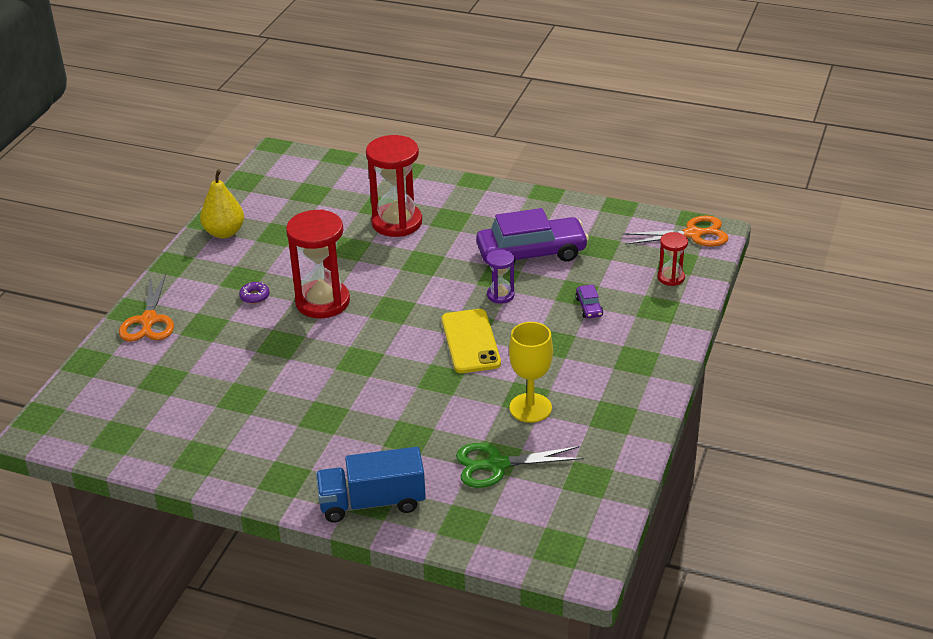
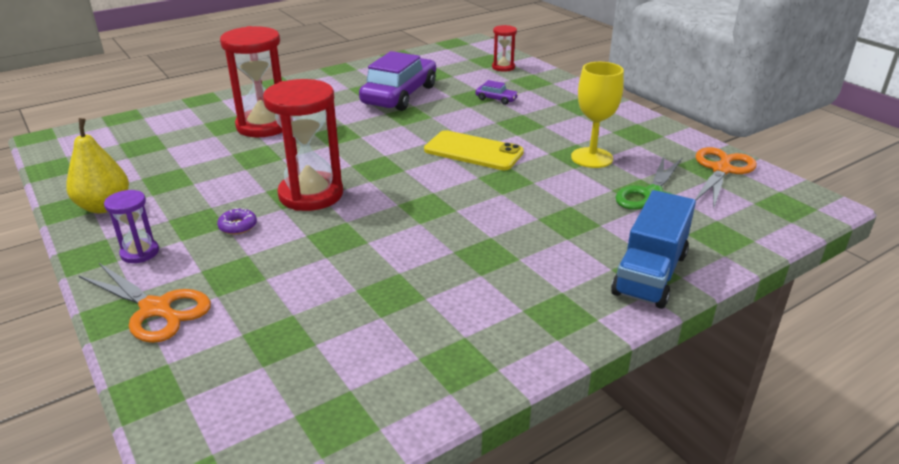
camera: 55 degrees left, 5 degrees down
purple hourglass [486,250,514,304] -> purple hourglass moved to [104,190,159,263]
orange scissors [622,216,729,247] -> orange scissors moved to [695,147,757,209]

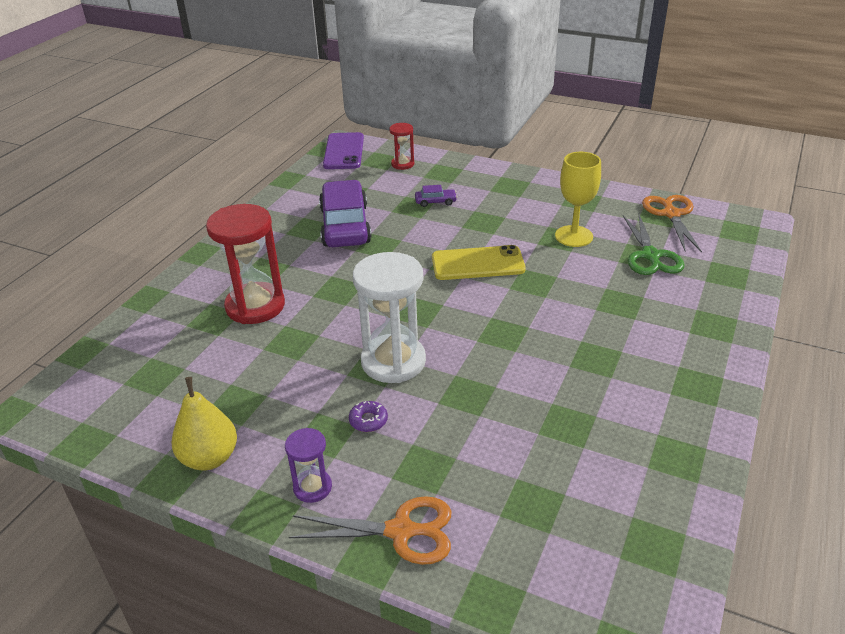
camera: 30 degrees left, 5 degrees up
red hourglass [263,79,343,211] -> white hourglass [353,252,426,383]
blue truck [611,190,696,309] -> none
none -> purple phone [323,132,364,169]

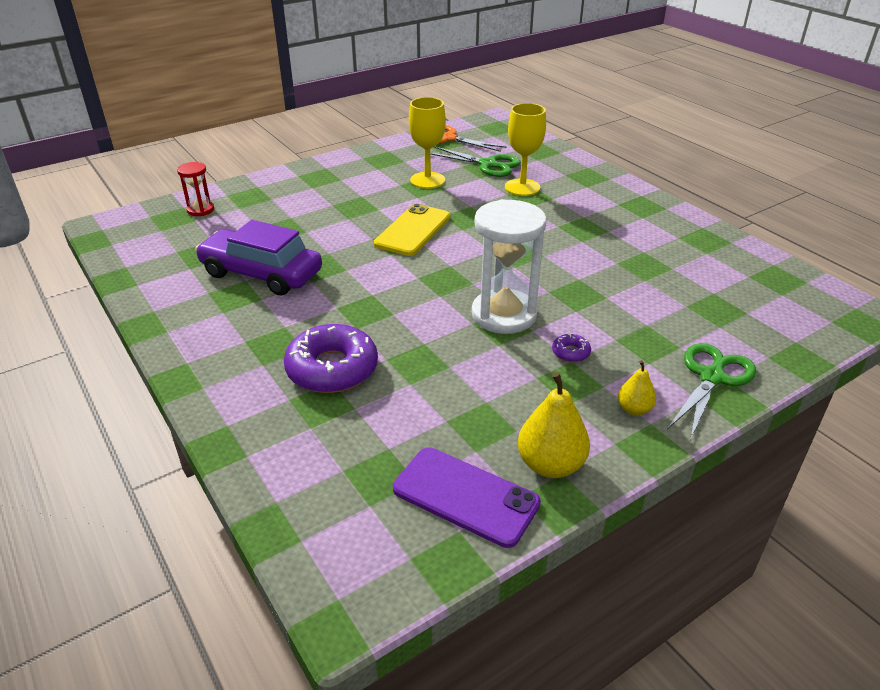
camera: 60 degrees left, 0 degrees up
red hourglass [206,204,285,324] -> purple donut [284,324,378,393]
purple hourglass [285,428,332,503] -> yellow pear [618,360,656,416]
orange scissors [289,496,452,565] -> green scissors [667,343,756,440]
purple phone [323,132,364,169] -> purple phone moved to [393,448,541,548]
purple car [415,185,457,207] -> none
none -> yellow goblet [505,103,546,196]

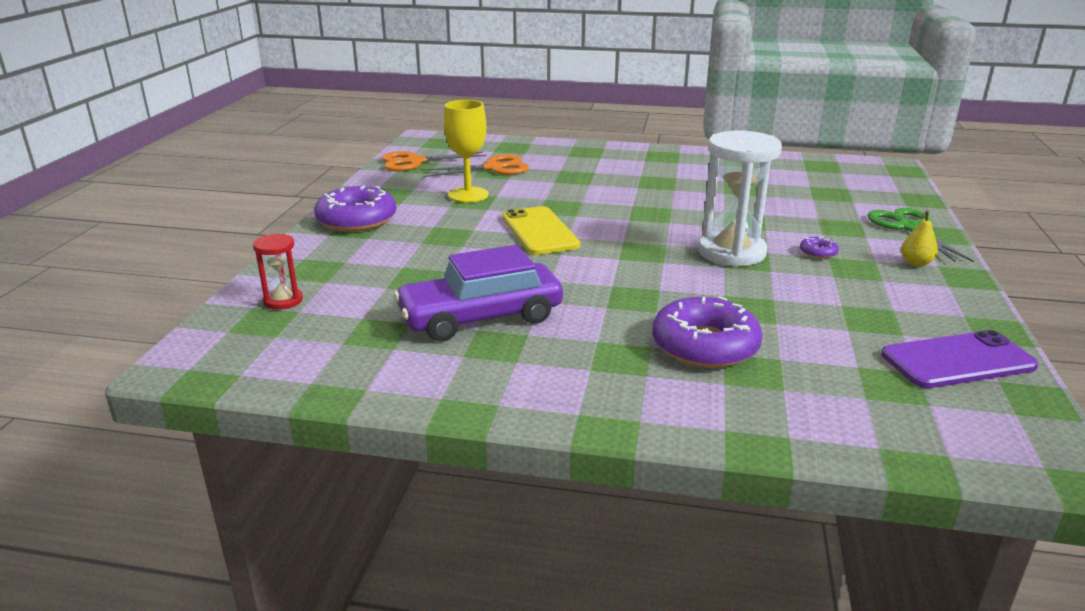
camera: 45 degrees left, 10 degrees down
green scissors [430,146,521,177] -> orange scissors [420,154,529,177]
yellow goblet [505,103,546,196] -> none
yellow pear [518,372,590,478] -> none
none -> purple donut [314,186,396,232]

